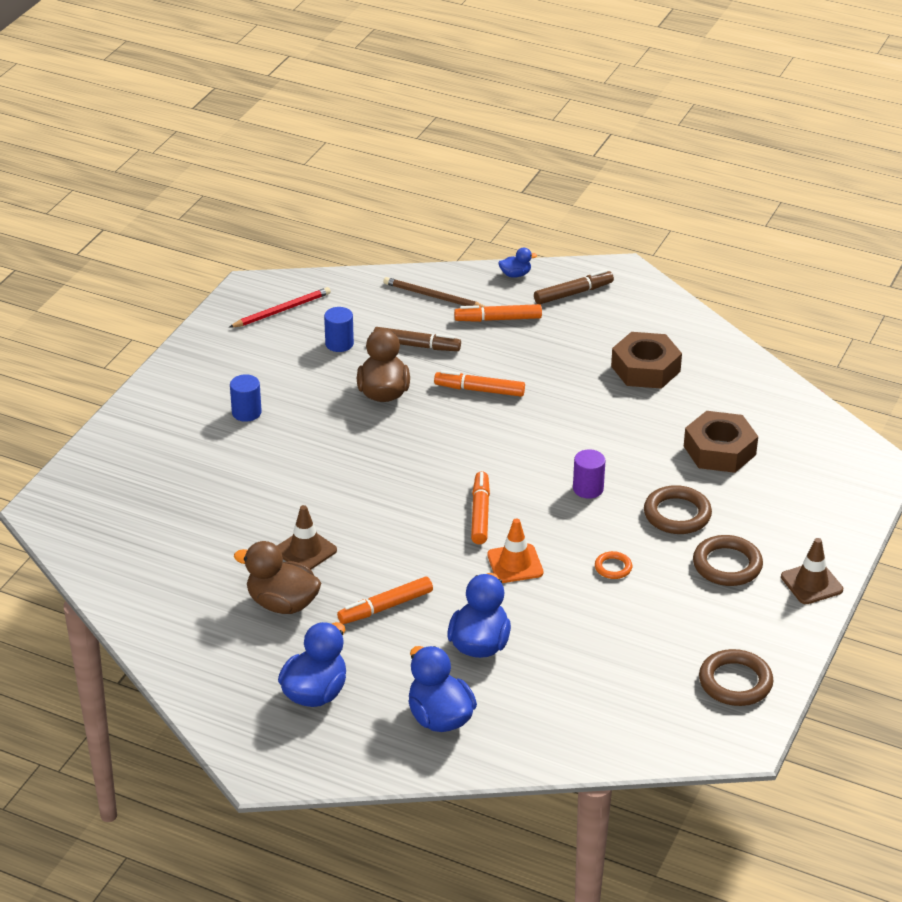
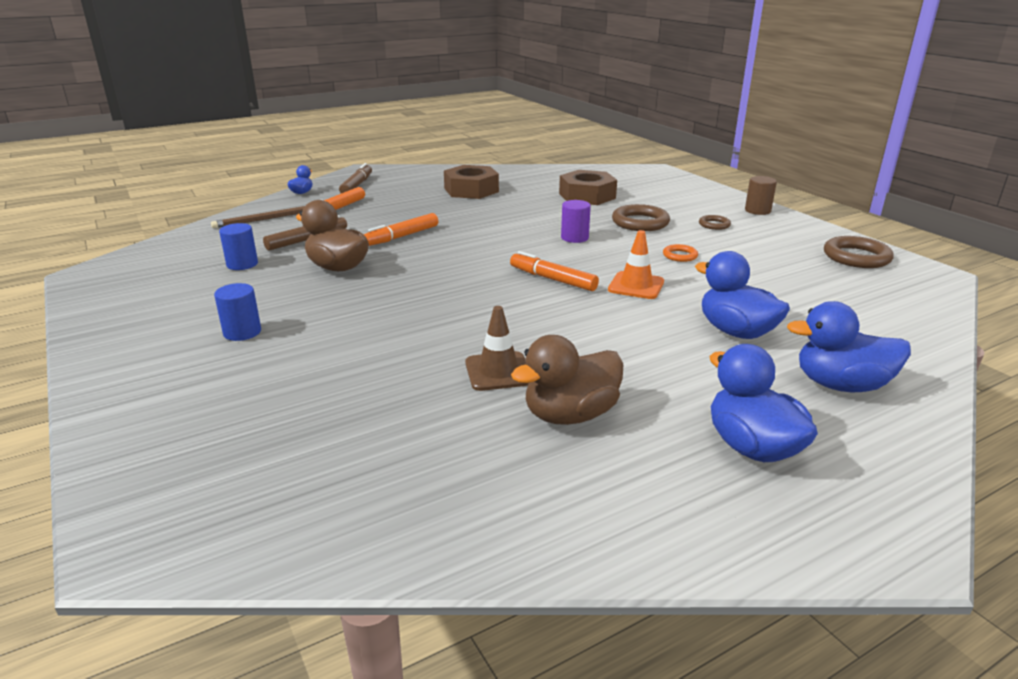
camera: 55 degrees left, 10 degrees down
red pencil [229,287,331,328] -> none
orange marker [337,577,433,624] -> none
brown ring [693,535,763,586] -> brown ring [699,215,731,230], size x0.54
brown traffic cone [781,538,843,604] -> brown cylinder [745,176,777,215]

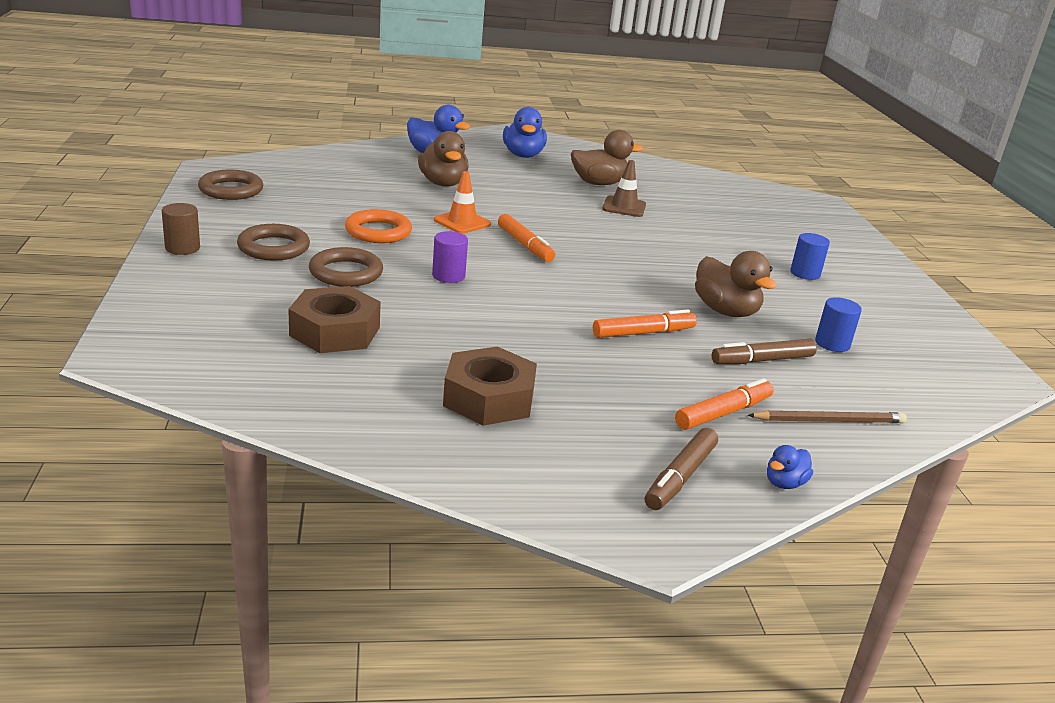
camera: 160 degrees left, 0 degrees up
orange ring [663,244,698,262] -> orange ring [345,209,412,243], size x1.85
blue duck [695,251,790,339] -> brown duck [418,131,469,187]
brown ring [699,215,731,230] -> brown ring [237,224,310,261], size x1.85

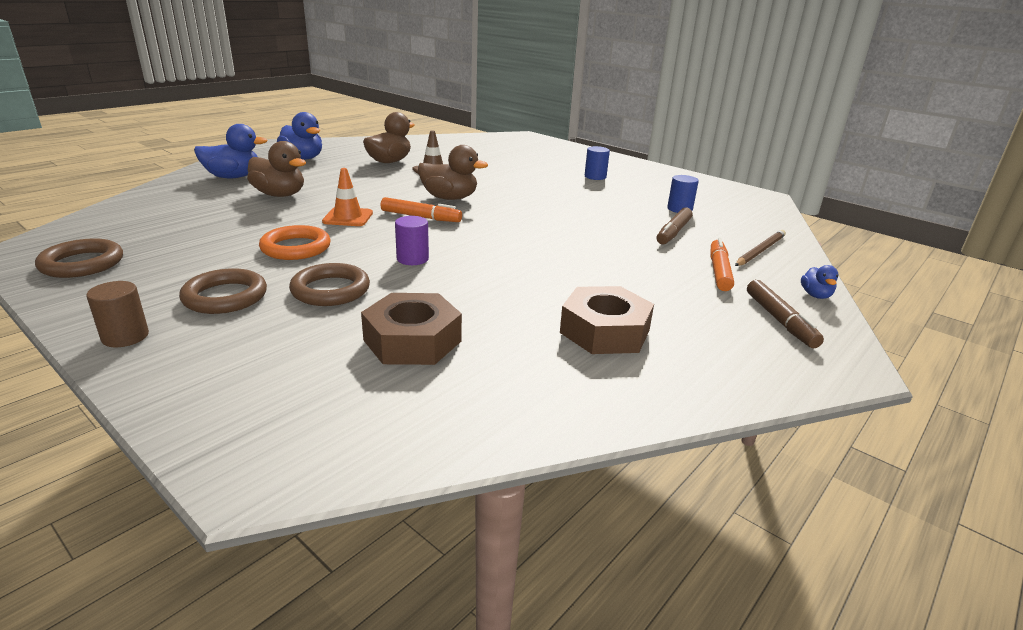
camera: 40 degrees left, 0 degrees up
orange marker [593,309,697,338] -> none
brown duck [695,251,777,317] -> brown duck moved to [418,145,488,200]

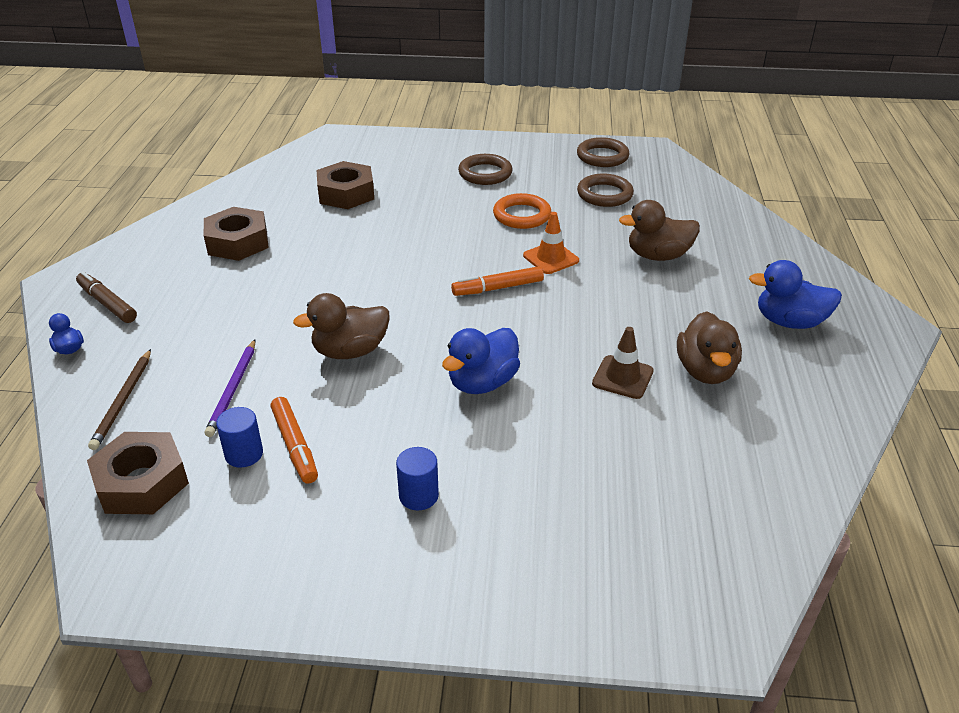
camera: 145 degrees right, 10 degrees up
brown cylinder [86,281,149,347] -> none
blue duck [194,124,268,178] -> blue duck moved to [442,328,520,394]
brown ring [289,263,370,306] -> brown ring moved to [577,174,634,207]
purple cylinder [395,216,429,265] -> none
brown duck [418,145,488,200] -> brown duck moved to [293,293,390,359]
brown marker [657,207,693,244] -> purple pencil [204,340,255,437]
orange marker [710,238,734,291] -> orange marker moved to [271,397,318,484]
none -> brown nut [87,432,189,514]

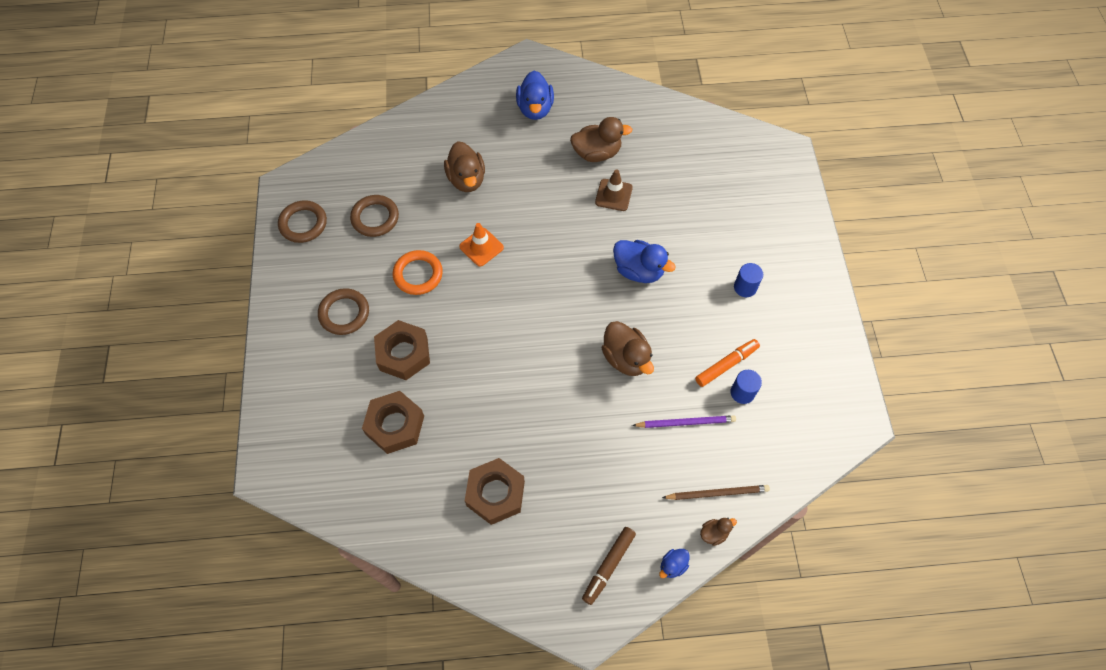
camera: 100 degrees left, 25 degrees up
brown nut [87,432,189,514] -> brown nut moved to [374,320,430,380]
orange marker [451,266,544,296] -> none
none -> brown duck [700,518,737,546]

